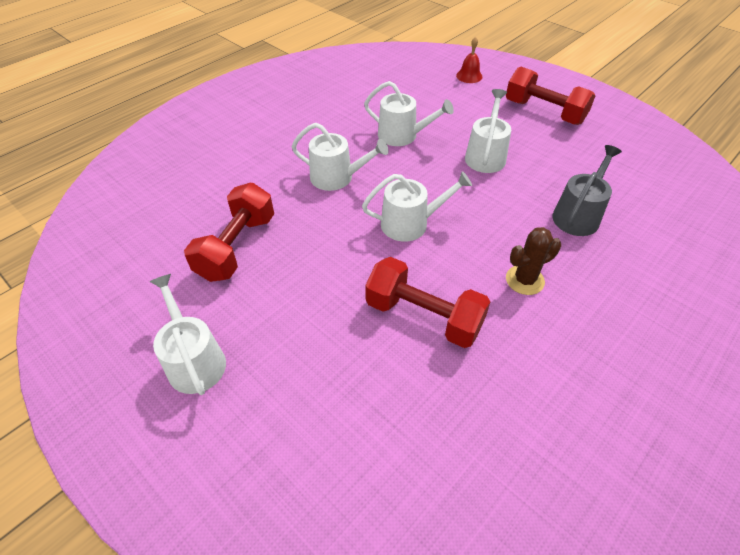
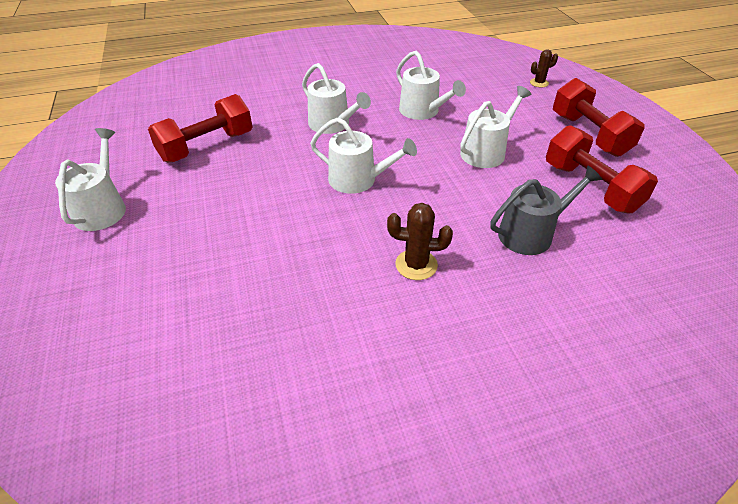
camera: 30 degrees right, 5 degrees down
red dumbbell [365,257,490,348] -> red dumbbell moved to [546,125,658,213]
red bell [456,37,482,83] -> brown cactus [530,49,558,88]

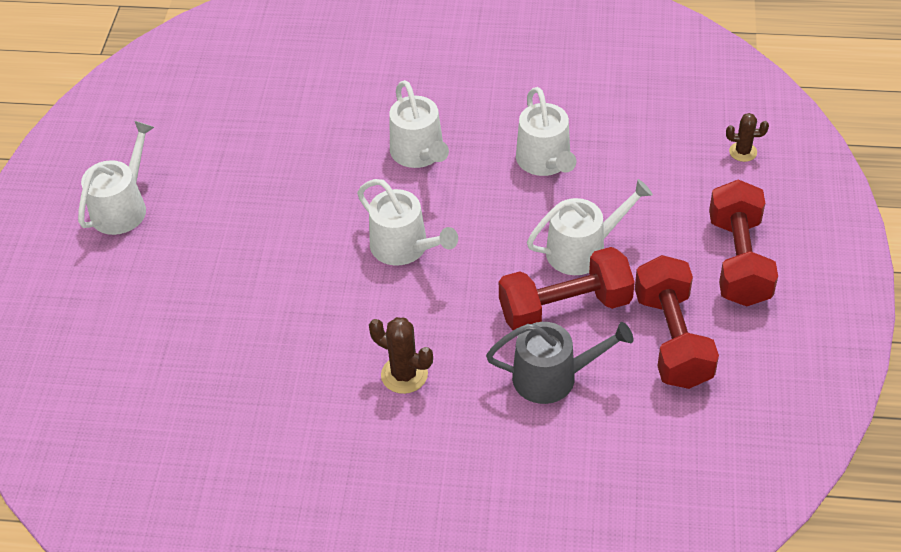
camera: 25 degrees right, 5 degrees up
red dumbbell [148,94,252,162] -> red dumbbell moved to [499,247,635,330]

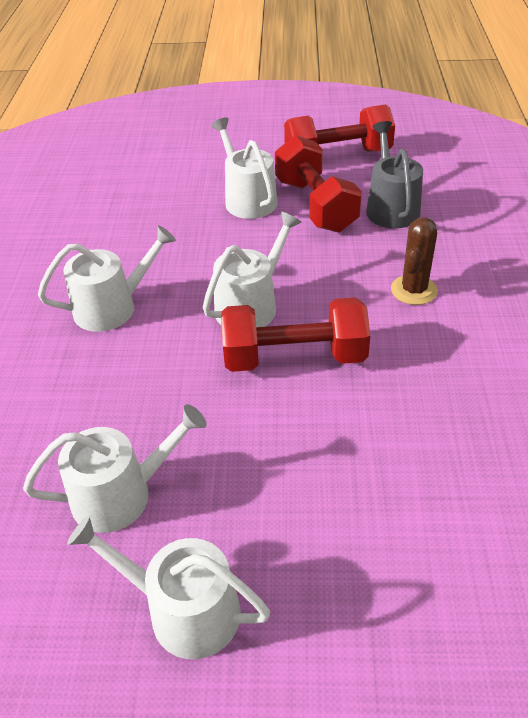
camera: 95 degrees left, 5 degrees down
white watering can [516,87,576,176] -> white watering can moved to [23,404,207,533]
red dumbbell [709,179,778,306] -> red dumbbell moved to [221,297,370,372]
brown cactus [726,113,769,162] -> none

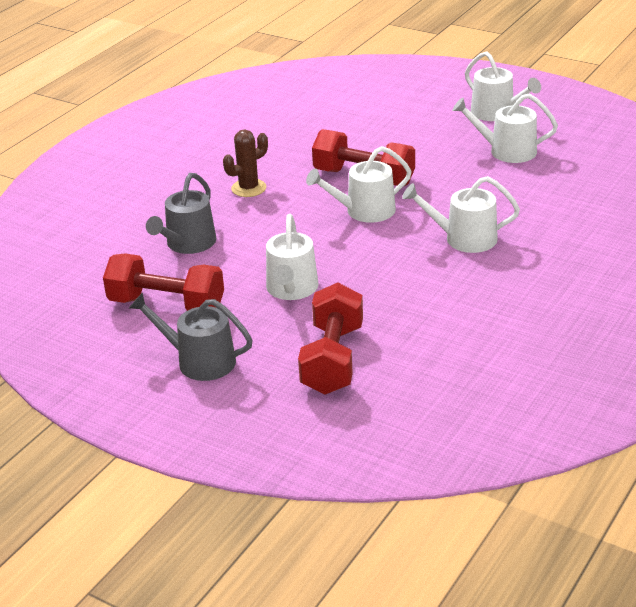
camera: 150 degrees left, 10 degrees down
red dumbbell [275,135,362,232] -> red dumbbell moved to [298,283,363,395]
none -> grey watering can [129,293,253,381]

